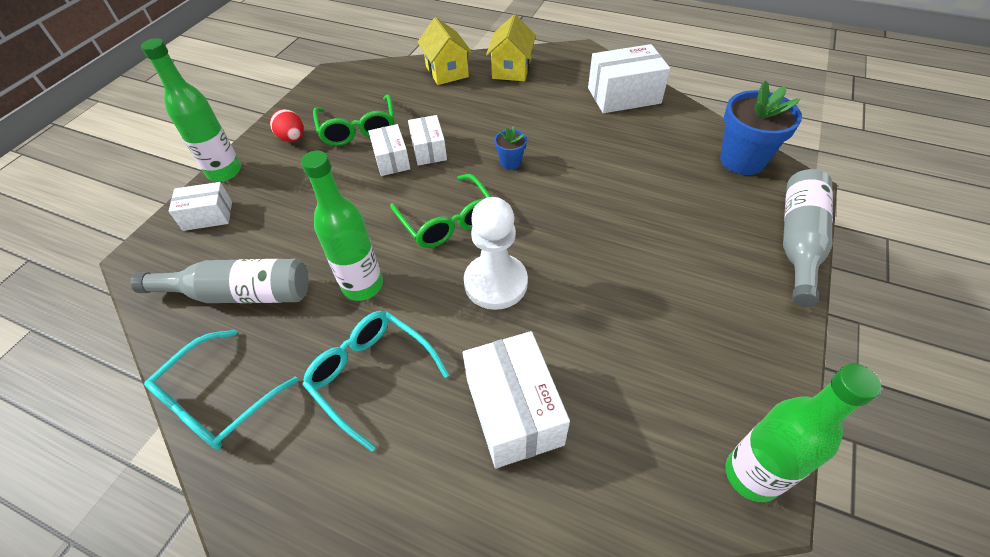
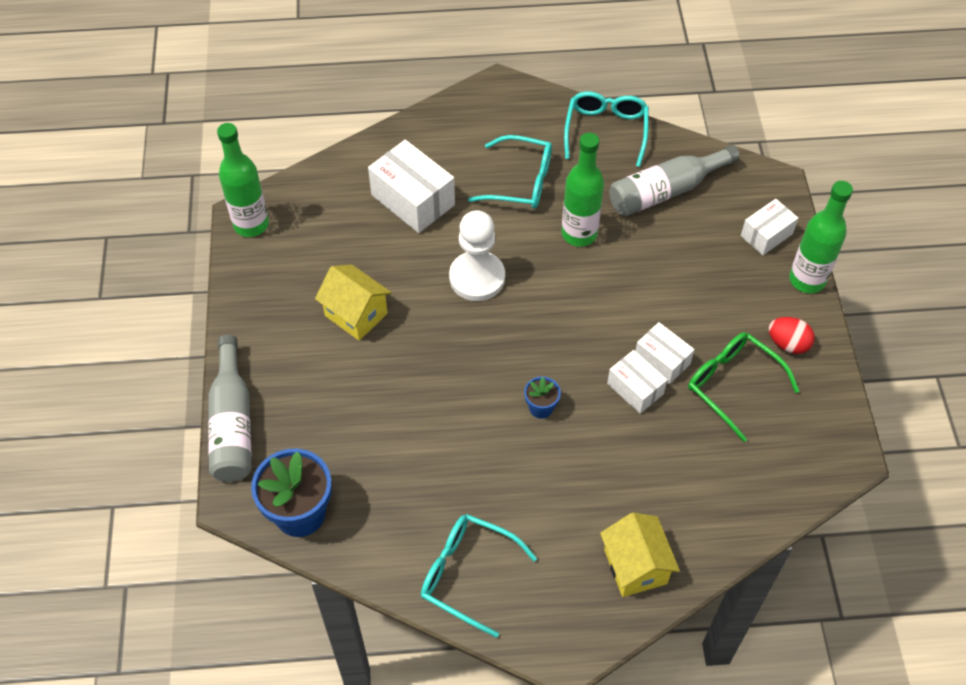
camera: 150 degrees right, 5 degrees up
green glasses [390,174,491,248] -> none
yellow house [418,17,472,85] -> yellow house moved to [315,265,392,341]
white box [588,44,670,113] -> turquoise glasses [421,514,537,638]

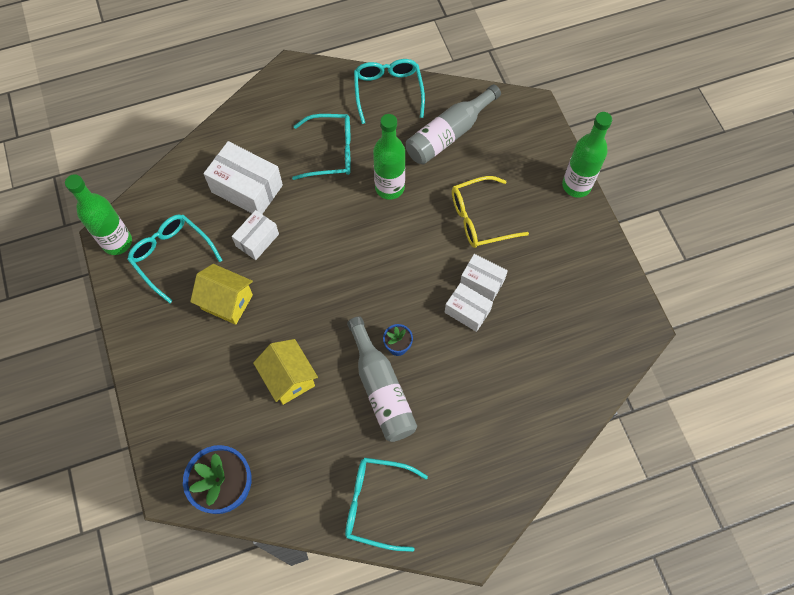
camera: 15 degrees left, 10 degrees up
grey bottle [208,335,251,482] -> grey bottle moved to [347,316,417,442]
white pawn [449,210,505,301] -> none
yellow house [600,512,680,597] -> yellow house moved to [253,339,318,405]
green glasses [688,332,799,442] -> none
white box [741,199,798,255] -> white box moved to [232,210,279,260]
red egg [769,317,815,354] -> none
none -> turquoise glasses [127,214,222,303]
none -> yellow glasses [452,176,529,248]

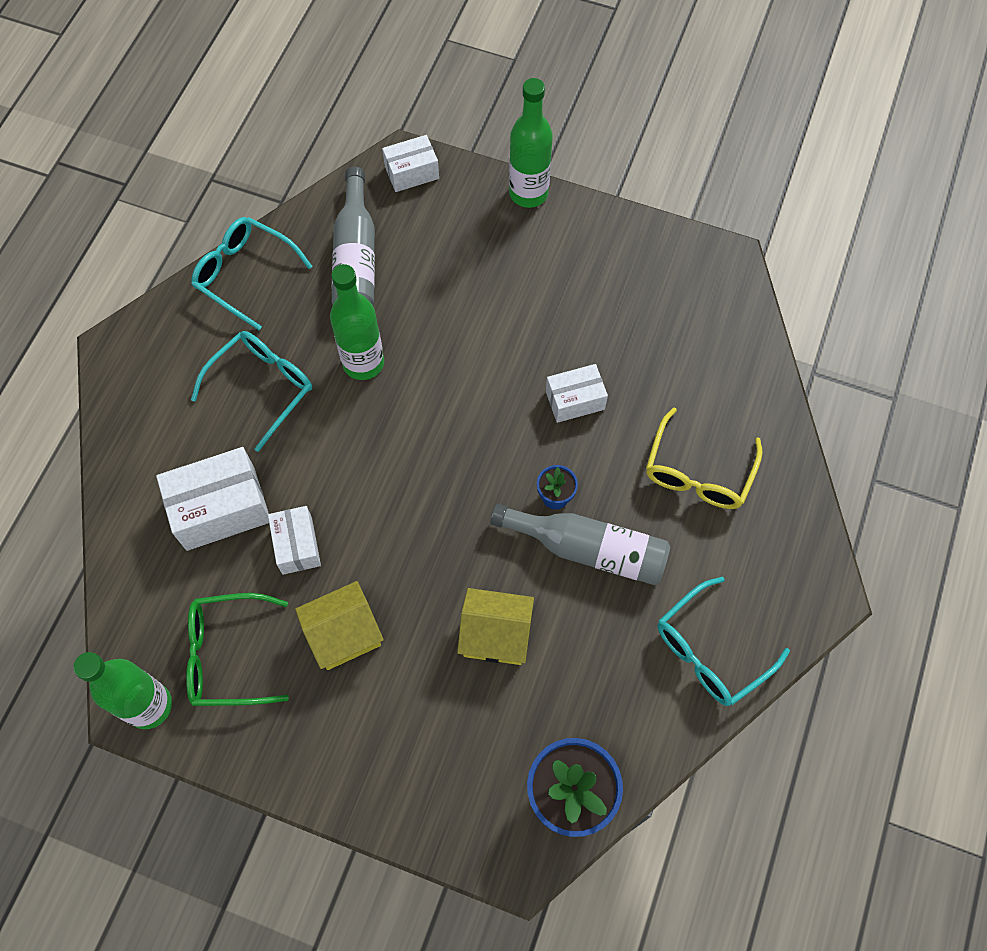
camera: 50 degrees left, 0 degrees up
turquoise glasses [127,214,222,303] -> green glasses [186,593,289,706]
yellow glasses [452,176,529,248] -> yellow glasses moved to [646,408,763,509]
white box [460,254,508,301] -> white box moved to [382,135,439,192]

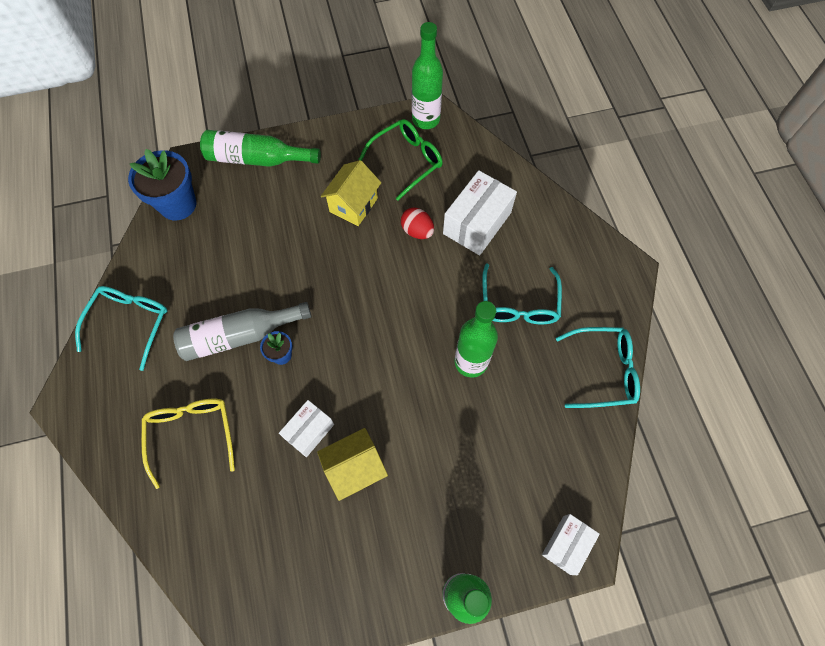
camera: 145 degrees right, 0 degrees up
white box [268,506,321,575] -> red egg [401,208,434,239]
grey bottle [332,167,375,305] -> none
yellow house [457,588,534,665] -> yellow house moved to [317,428,388,501]
none -> green bottle [200,130,321,167]

